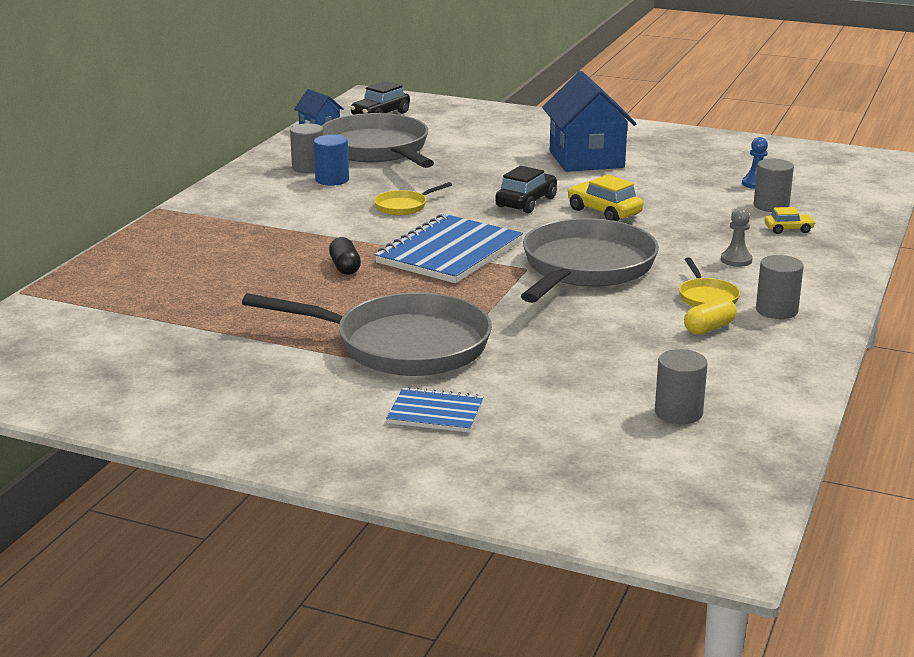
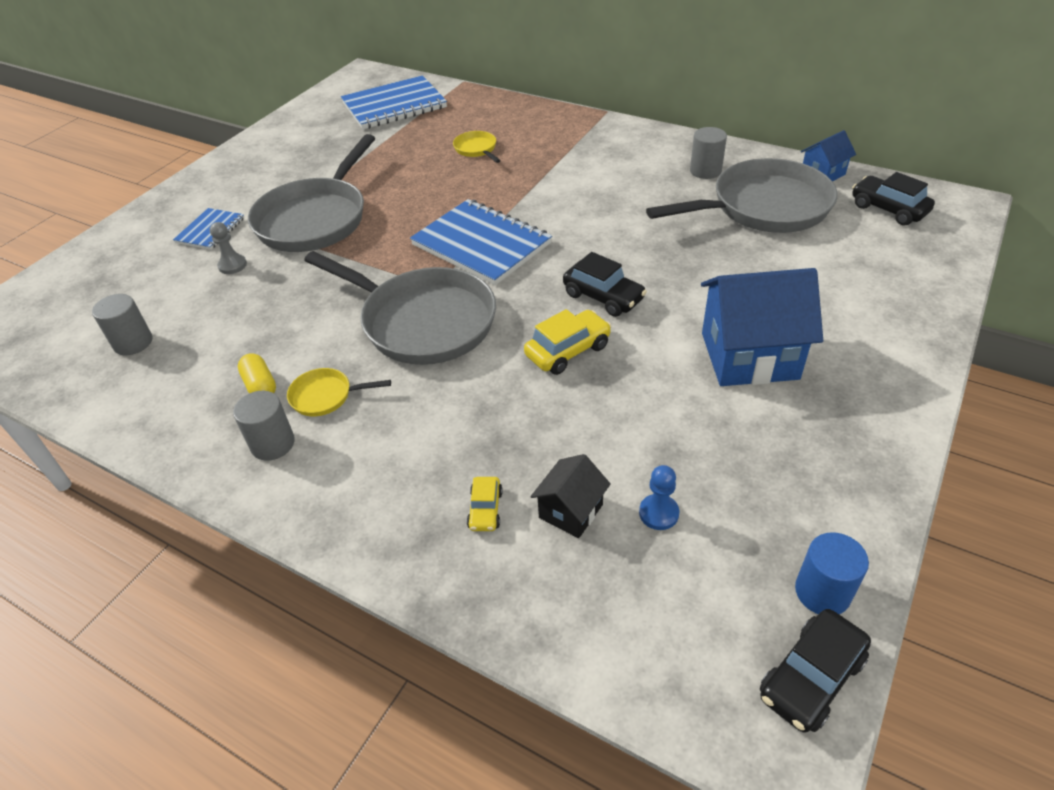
camera: 100 degrees right, 20 degrees up
blue cylinder [314,135,349,186] -> blue cylinder moved to [795,532,869,614]
black capsule [329,237,361,275] -> none
yellow pan [374,182,452,215] -> yellow pan moved to [453,131,501,163]
grey pawn [721,208,753,267] -> grey pawn moved to [210,222,247,274]
grey cylinder [754,159,794,212] -> black house [530,454,611,538]
none -> blue notebook [341,76,447,129]
none -> black car [760,609,871,733]

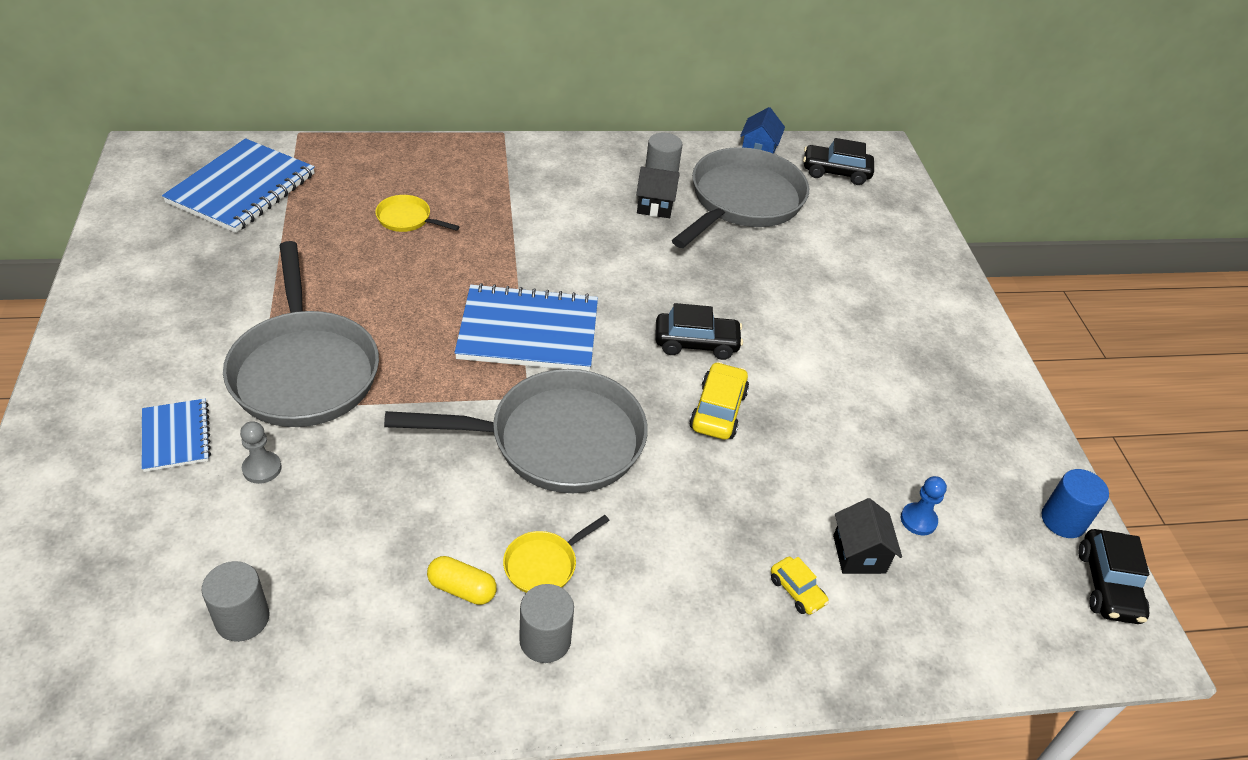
camera: 45 degrees left, 0 degrees up
blue house [701,268,823,386] -> none
none -> black house [636,167,680,218]

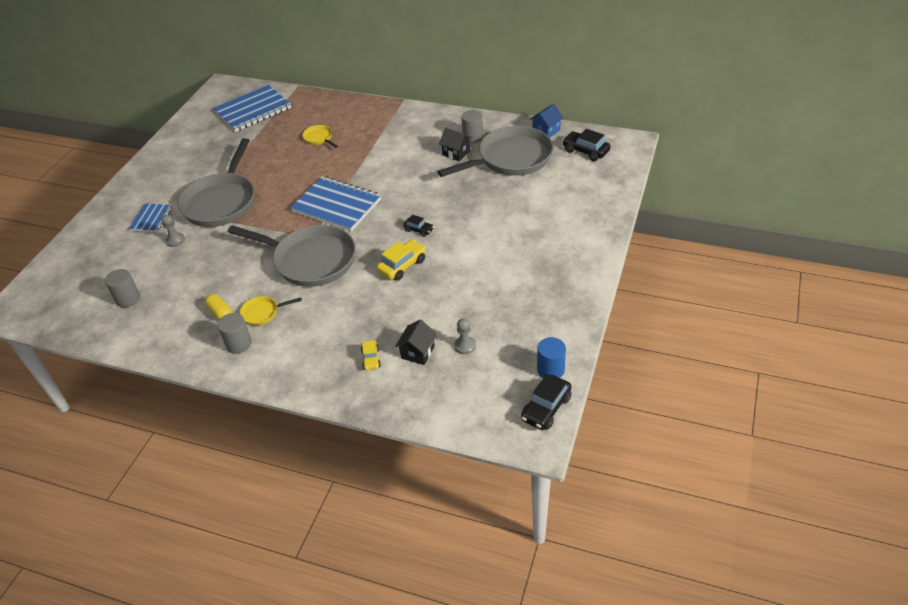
camera: 35 degrees right, 0 degrees up
black car [655,303,743,360] -> black car [403,215,434,237], size x0.60
blue pawn [901,476,947,535] -> grey pawn [454,318,476,354]

